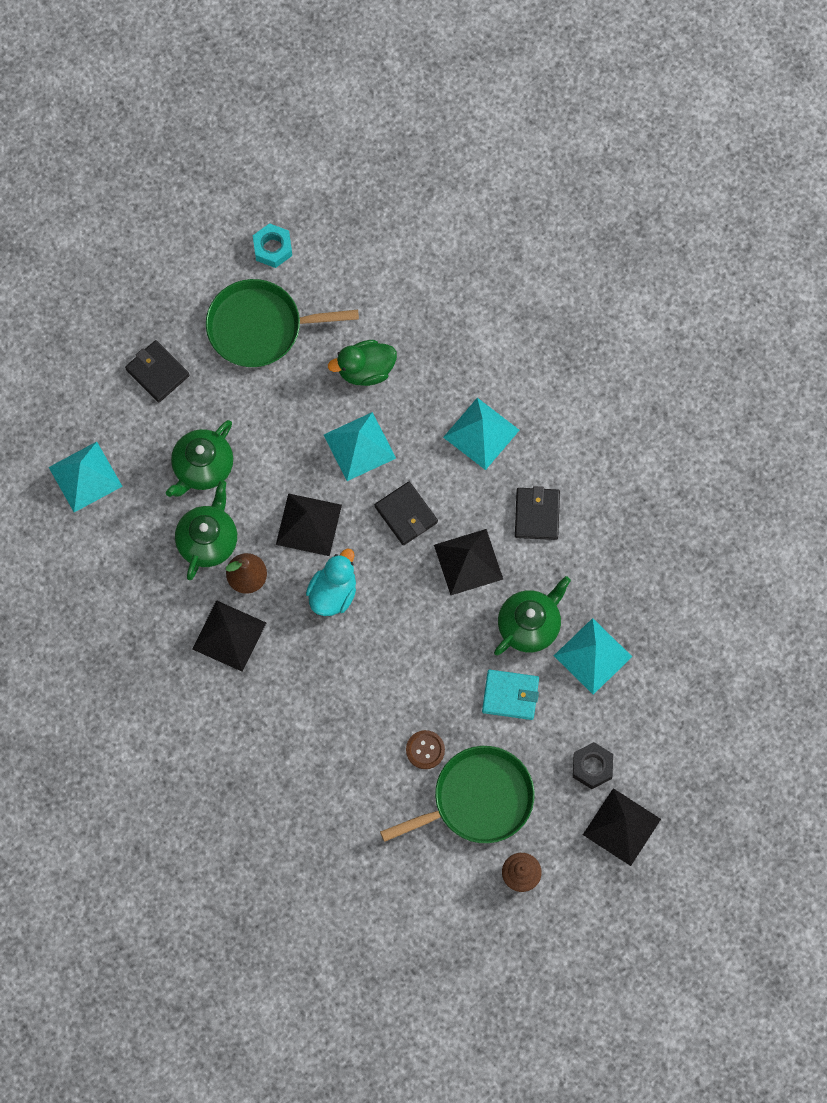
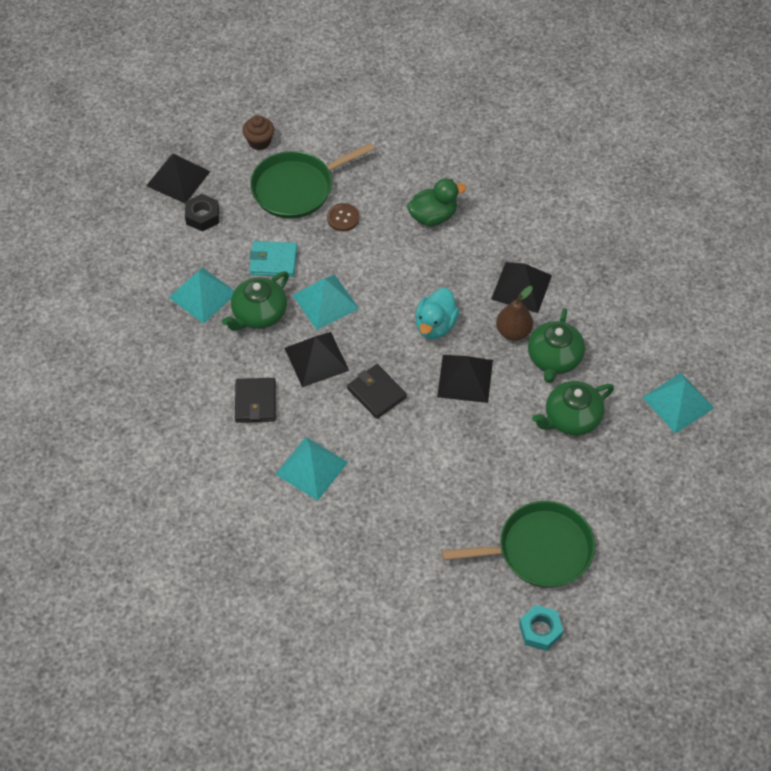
camera: 175 degrees right, 15 degrees down
black wallet [125,340,189,402] -> none
green teapot [166,420,233,497] -> green teapot turned 150 degrees counterclockwise [532,381,614,436]
turquoise pyramid [324,412,396,481] -> turquoise pyramid moved to [293,275,359,330]
green duck [328,340,397,386] -> green duck moved to [407,179,466,226]

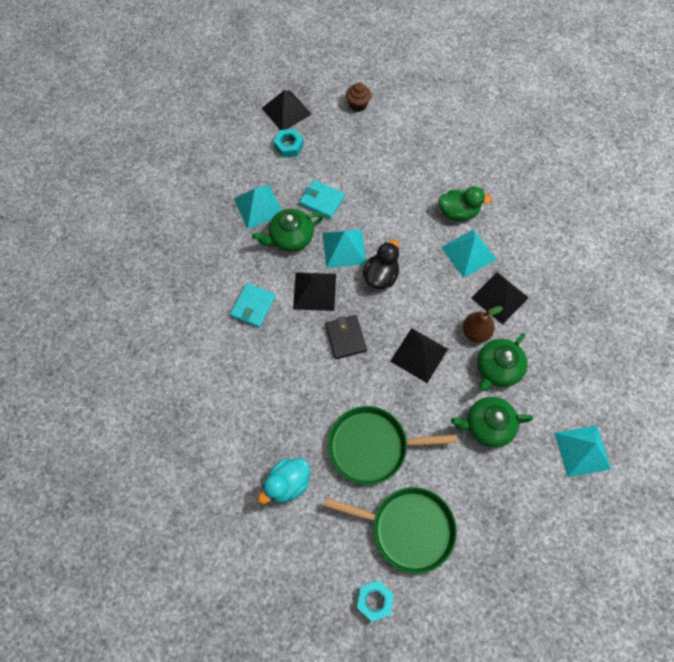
camera: 25 degrees right, 10 degrees up
black nut [185,194,219,231] -> turquoise nut [274,129,304,158]
black wallet [235,378,276,423] -> turquoise wallet [230,283,276,328]
green pan [250,143,375,219] -> green pan moved to [328,406,457,485]
turquoise pyramid [275,437,348,501] -> turquoise pyramid moved to [441,229,497,278]
brown button [327,203,360,231] -> none
turquoise duck [415,288,459,339] -> turquoise duck moved to [258,458,310,504]
none -> black duck [362,239,399,289]

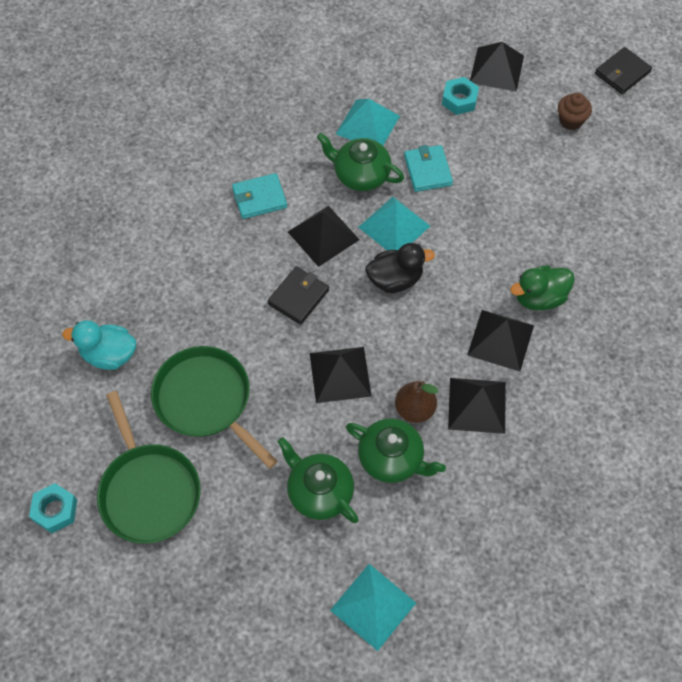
camera: 50 degrees right, 5 degrees down
green duck [438,186,492,221] -> green duck turned 105 degrees clockwise [510,265,575,310]
turquoise pyramid [441,229,497,278] -> black pyramid [467,310,534,372]
green teapot [477,333,527,391] -> green teapot turned 150 degrees counterclockwise [346,418,446,483]
none -> black wallet [595,47,652,94]

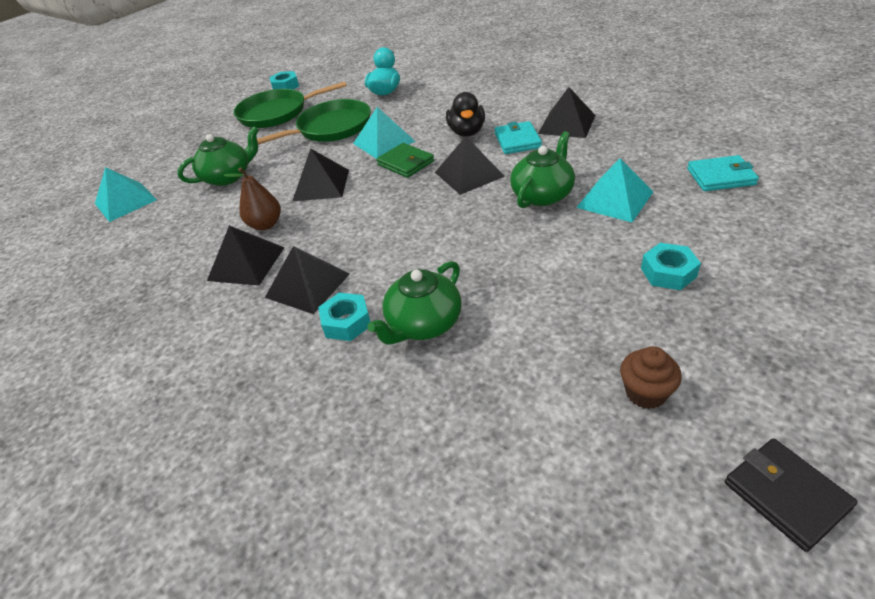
camera: 105 degrees right, 20 degrees down
black wallet [267,266,329,325] -> green wallet [376,143,434,178]
green teapot [346,418,446,483] -> green teapot moved to [367,261,462,345]
turquoise pyramid [358,197,430,250] -> turquoise pyramid moved to [353,107,416,159]
black duck [365,243,435,293] -> black duck moved to [446,92,485,137]
turquoise wallet [404,145,453,192] -> turquoise wallet moved to [687,155,759,191]
black pyramid [470,42,524,92] -> black pyramid moved to [538,87,596,138]
green duck [510,265,575,310] -> turquoise nut [318,293,370,341]

